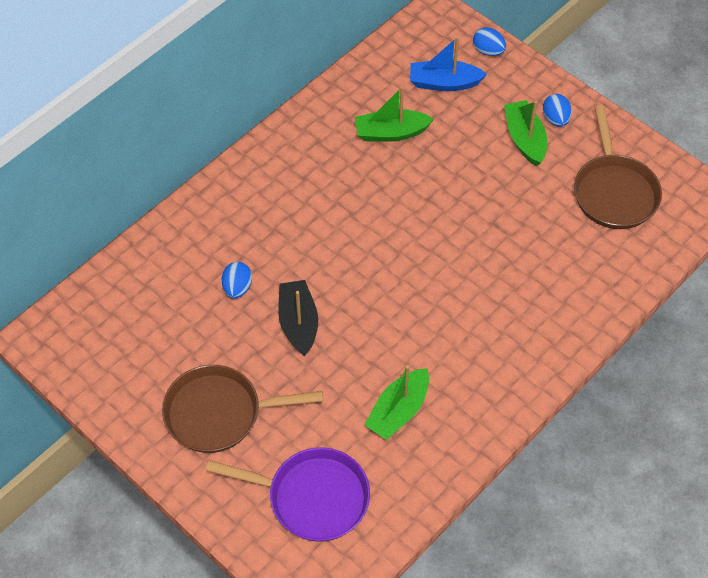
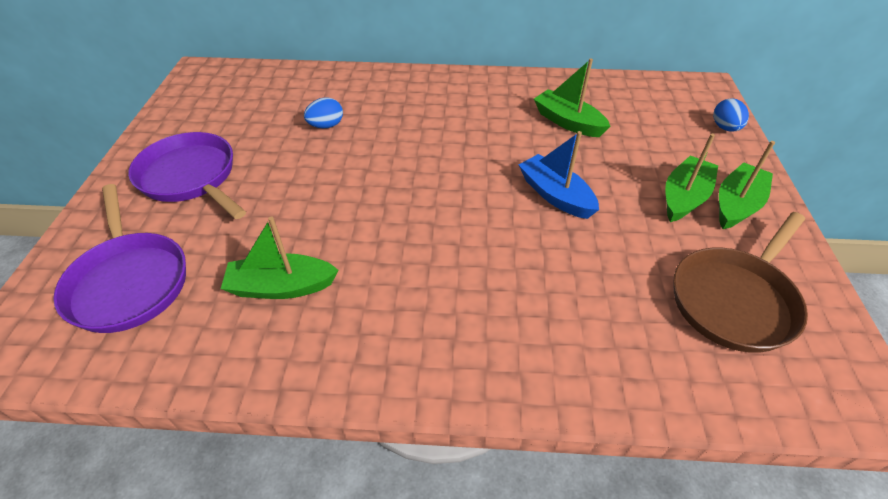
camera: 50 degrees right, 10 degrees down
brown pan [162,365,323,453] -> purple pan [128,132,246,219]
black boat [278,280,318,356] -> none
blue boat [410,37,487,91] -> blue boat moved to [519,131,599,219]
blue egg [543,94,572,127] -> green boat [719,141,775,229]

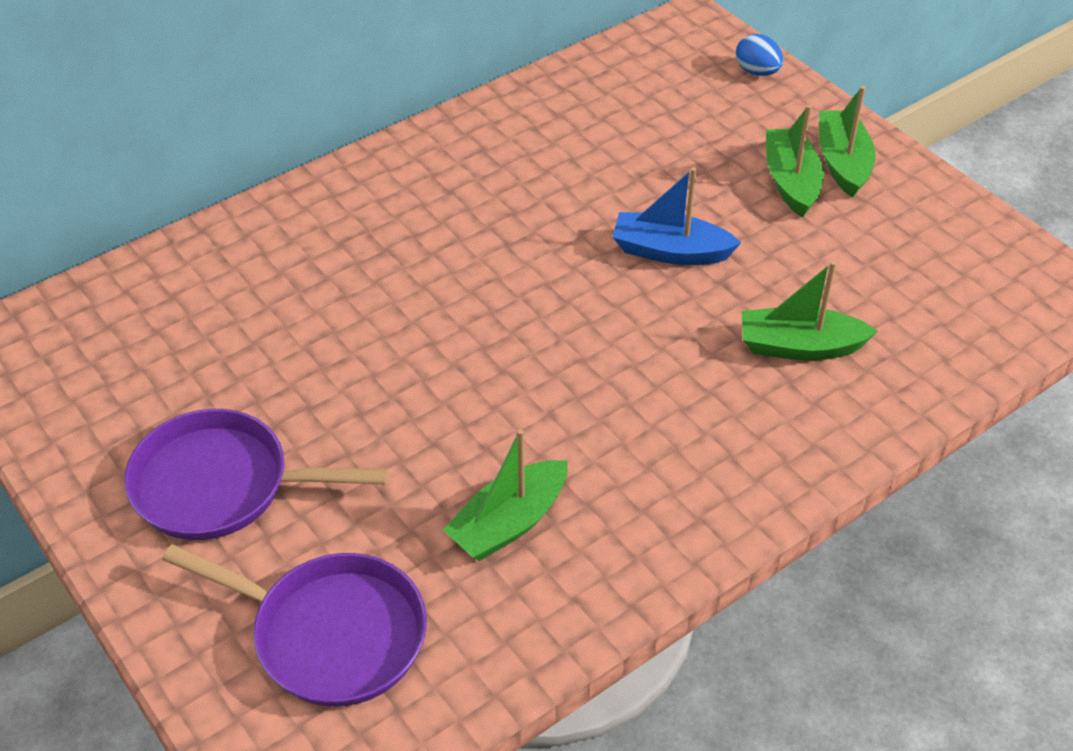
camera: 40 degrees left, 0 degrees up
blue egg [304,97,343,128] -> none
green boat [534,58,610,137] -> green boat moved to [741,261,877,361]
brown pan [673,212,808,353] -> none

